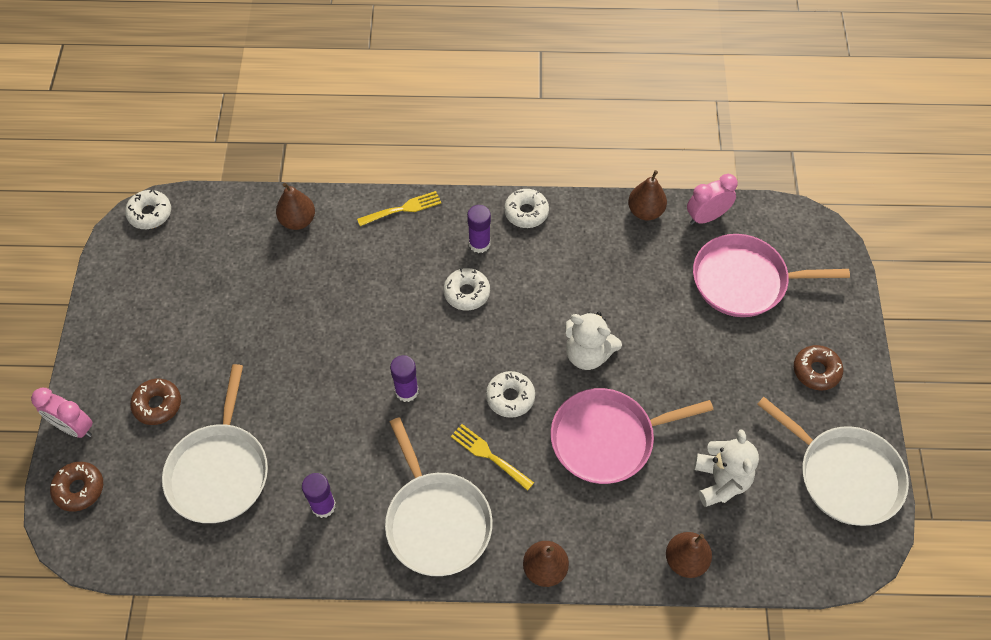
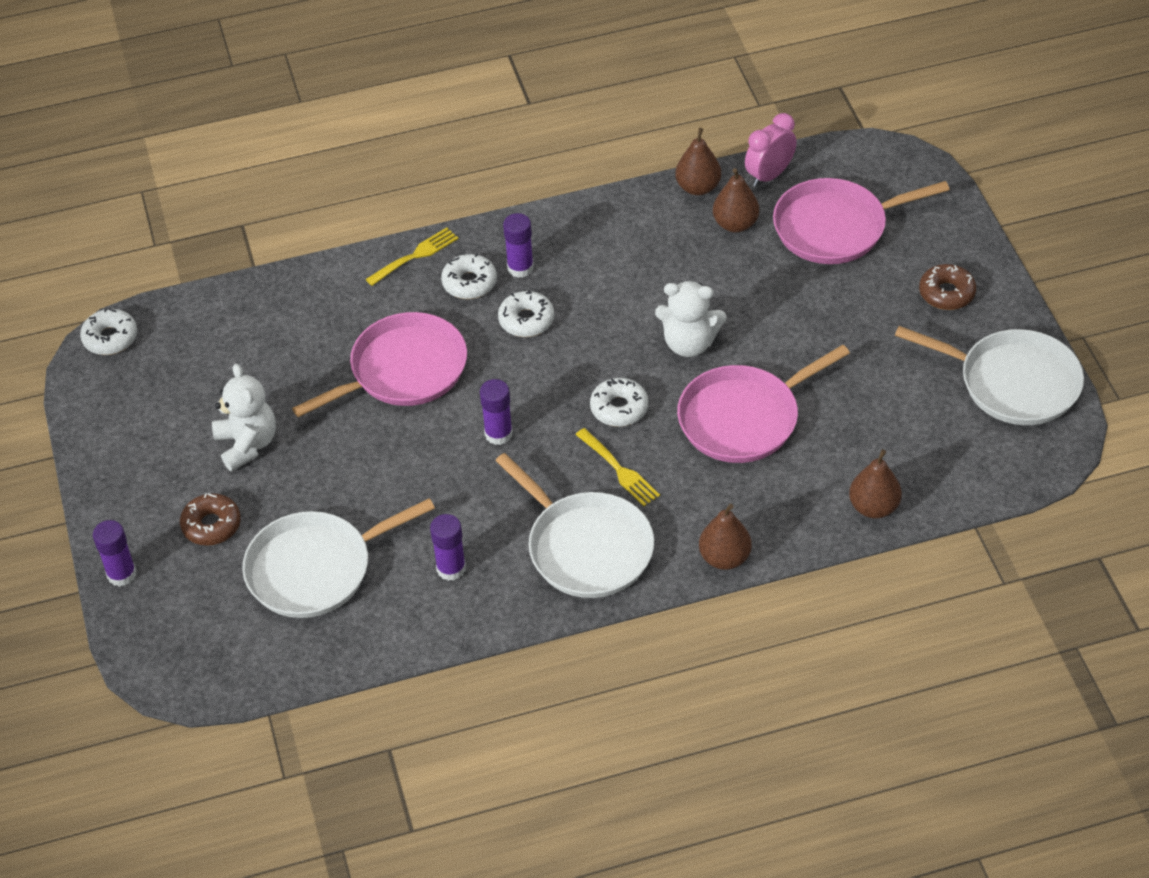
camera: 15 degrees left, 10 degrees down
pink clock [31,388,93,438] -> purple glue stick [93,520,136,587]
brown donut [50,462,103,512] -> none
white pan [162,364,268,523] -> white pan turned 75 degrees clockwise [242,498,435,618]
brown pear [276,183,315,230] -> brown pear moved to [713,168,759,232]
yellow fork [451,424,534,491] -> yellow fork turned 150 degrees counterclockwise [575,428,660,506]
white donut [504,189,549,228] -> white donut moved to [441,254,497,299]
white teddy bear [694,429,759,507] -> white teddy bear moved to [212,363,276,471]
none -> pink pan [292,312,467,417]

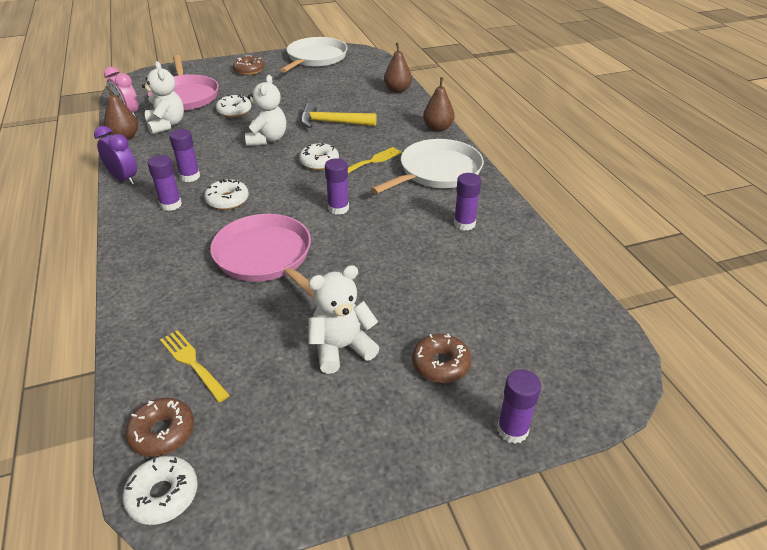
camera: 95 degrees left, 10 degrees down
white pan [242,498,435,618] -> none
yellow fork [365,228,458,286] -> yellow fork moved to [160,330,230,402]
white donut [441,254,497,299] -> white donut moved to [216,95,251,117]
pink pan [677,345,850,463] -> yellow hammer [301,103,377,128]
brown pear [713,168,759,232] -> white teddy bear [142,61,184,134]
none -> purple clock [94,126,137,185]
none -> brown donut [125,398,194,457]
none -> purple glue stick [169,129,200,182]

